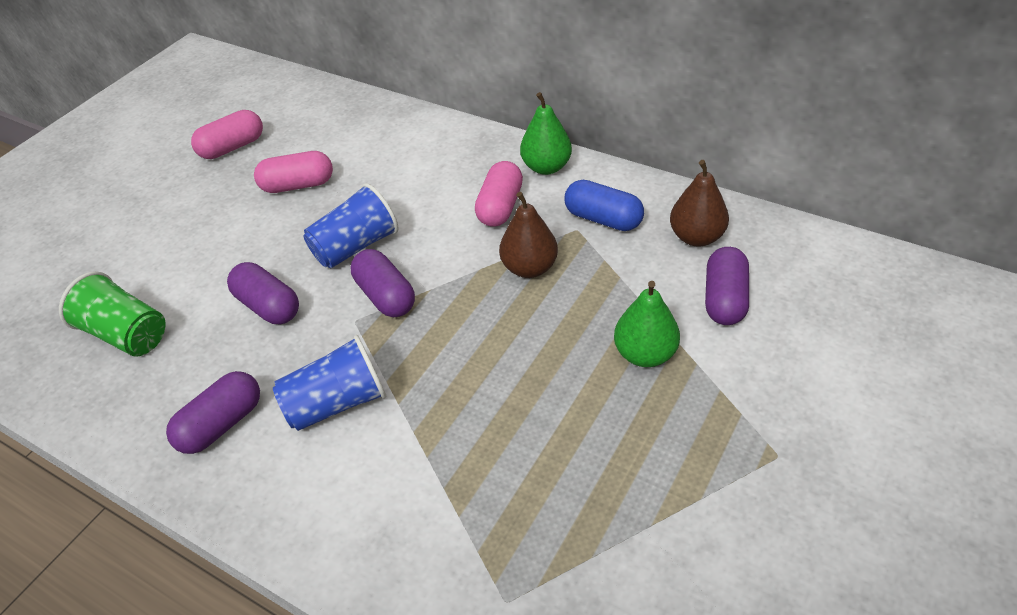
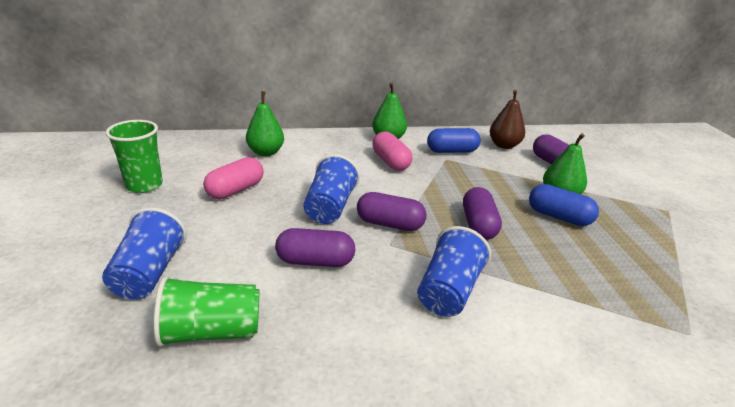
camera: 45 degrees left, 15 degrees down
purple capsule [166,371,260,454] -> purple capsule moved to [463,187,502,240]
pink capsule [191,110,263,159] -> green cup [106,120,163,193]
brown pear [499,192,558,278] -> none
none -> blue cup [102,207,187,299]
none -> green pear [246,91,284,156]
none -> blue capsule [529,184,599,226]

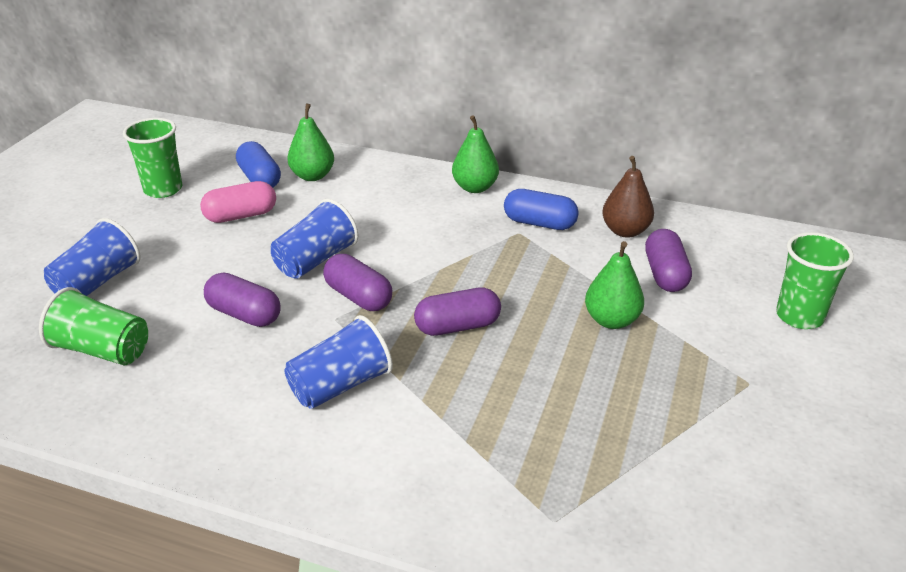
camera: 30 degrees right, 5 degrees up
pink capsule [373,132,412,171] -> none
purple capsule [463,187,502,240] -> purple capsule turned 45 degrees clockwise [414,287,501,336]
blue capsule [529,184,599,226] -> blue capsule moved to [236,141,281,188]
none -> green cup [776,232,854,329]

